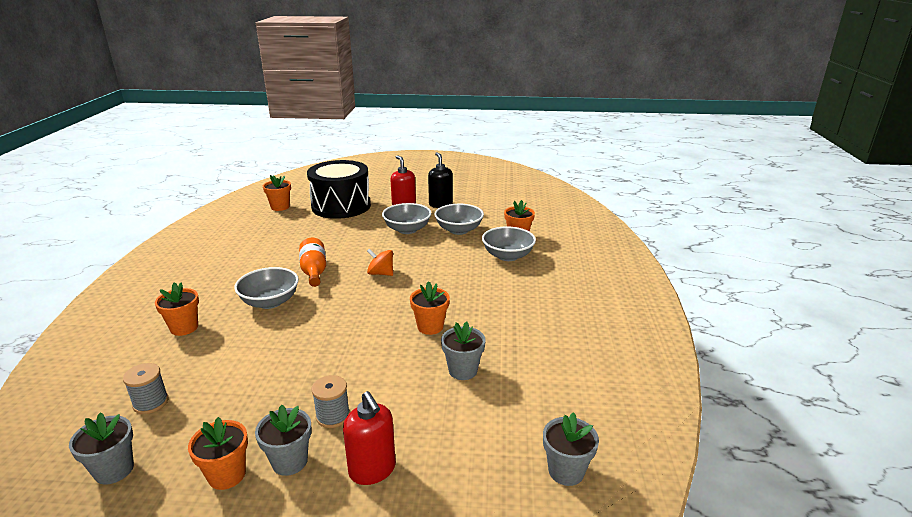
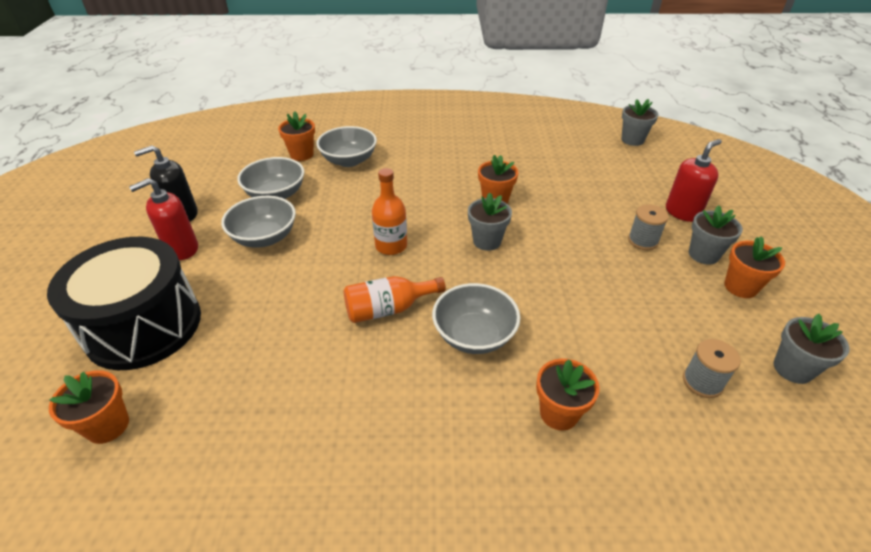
camera: 95 degrees left, 15 degrees up
orange spinning top [367,248,393,276] -> orange bottle [372,168,407,255]
grey flower pot [441,322,486,380] -> grey flower pot moved to [468,193,512,251]

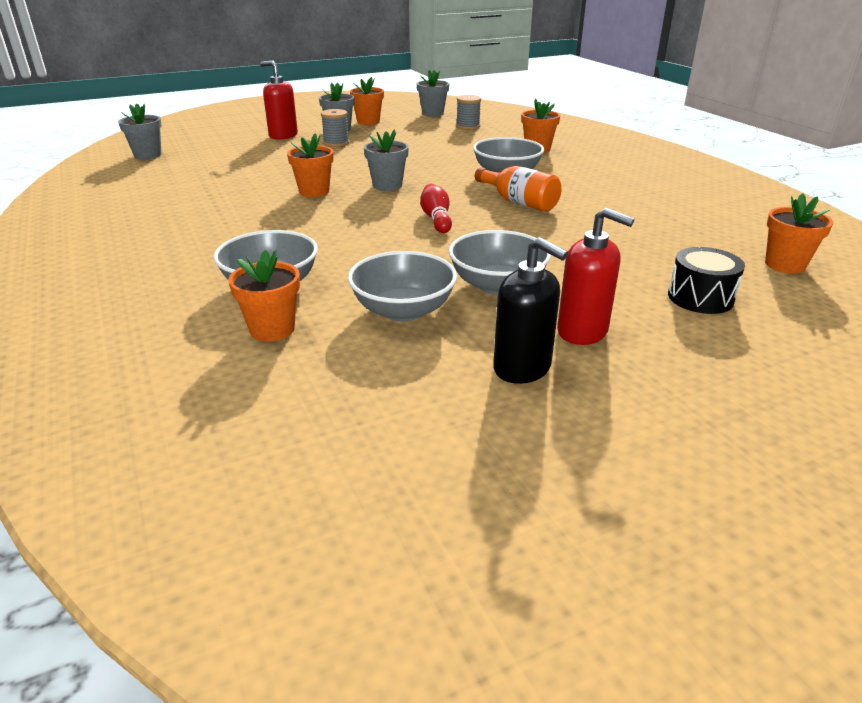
camera: 115 degrees left, 10 degrees down
black drum [47,237,201,370] -> black drum [668,247,745,314], size x0.47
orange bottle [372,168,407,255] -> red bowling pin [420,184,452,233]

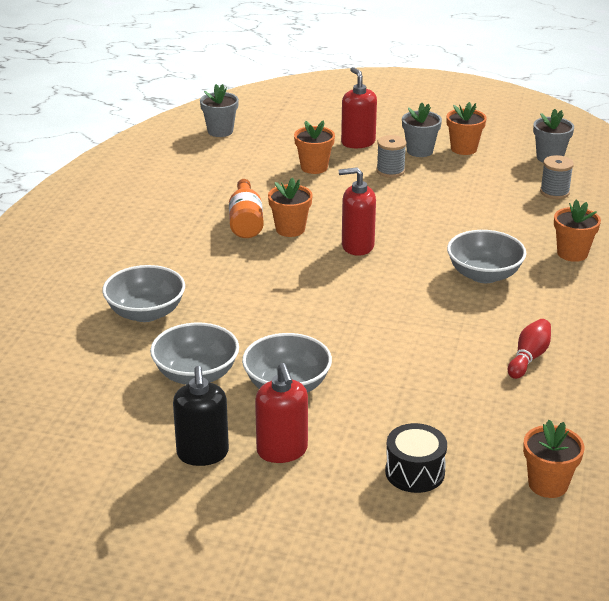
camera: 40 degrees right, 0 degrees up
orange flower pot [228,250,300,341] -> orange flower pot moved to [294,120,335,174]
grey flower pot [364,129,409,191] -> red soap dispenser [339,167,376,256]
red bowling pin [420,184,452,233] -> red bowling pin moved to [508,319,551,379]
orange bottle [475,166,562,212] -> orange bottle moved to [229,179,264,238]

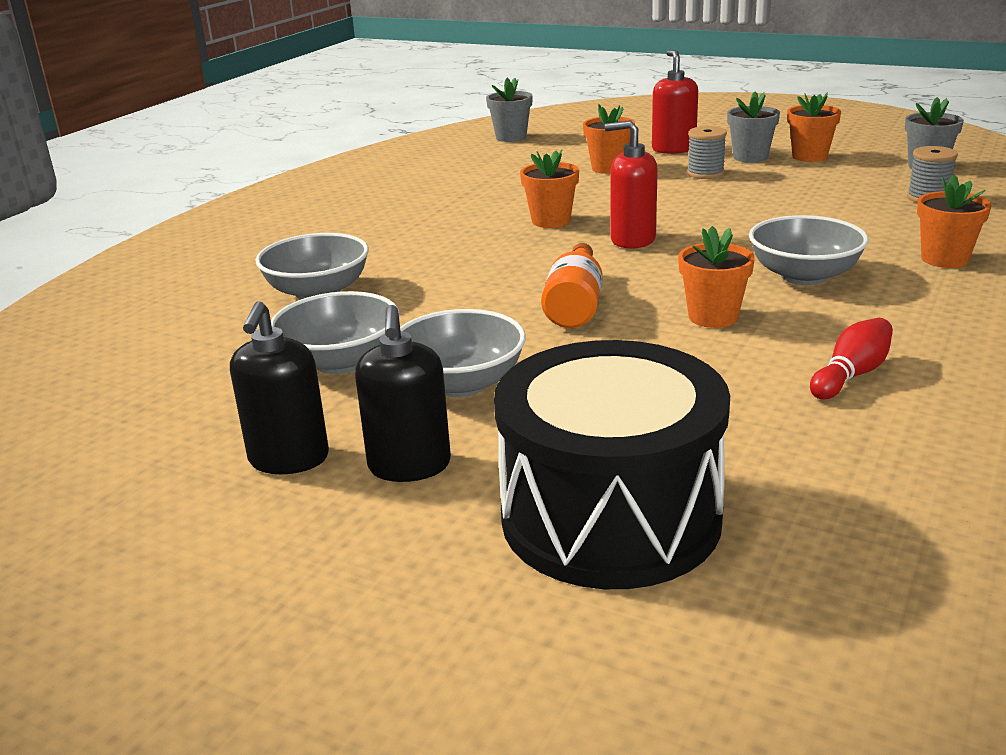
camera: 15 degrees right, 5 degrees down
orange bottle [229,179,264,238] -> orange bottle moved to [541,243,603,328]
red soap dispenser [255,363,308,463] -> black soap dispenser [355,305,451,482]
black drum [385,423,447,493] -> black drum [494,340,730,589], size x2.13
orange flower pot [523,420,585,498] -> orange flower pot moved to [678,226,755,328]

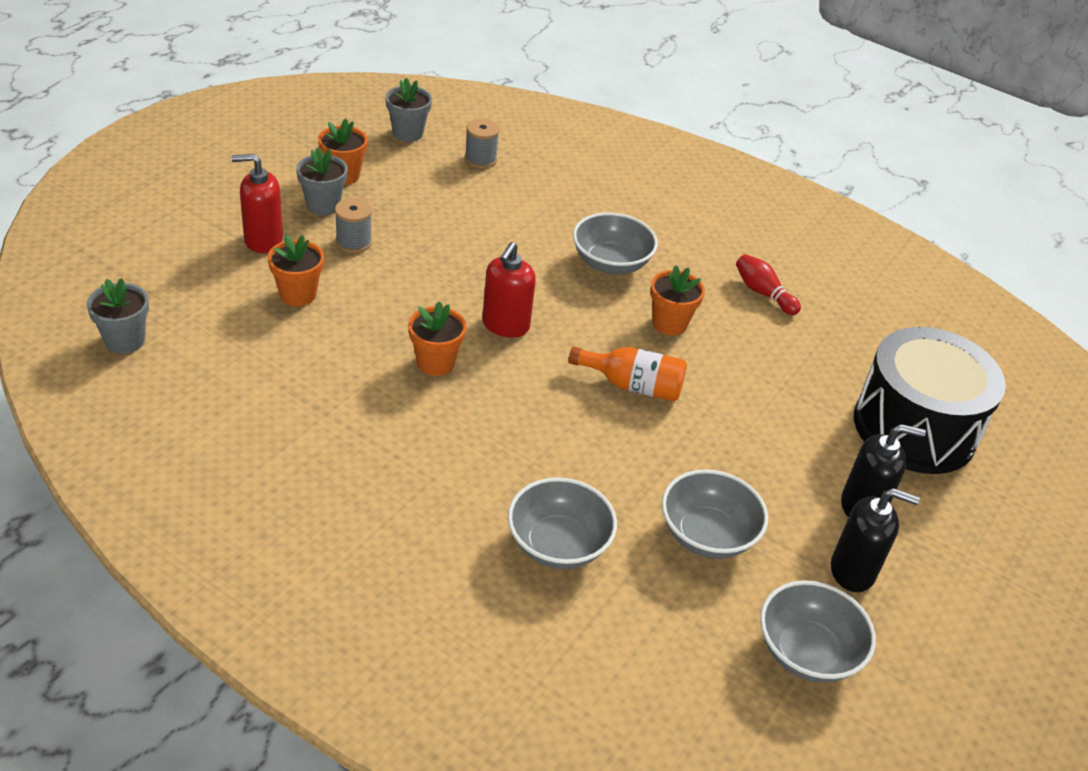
camera: 90 degrees left, 15 degrees up
grey bowl [400,309,526,397] -> grey bowl moved to [760,580,876,683]
orange flower pot [917,174,992,268] -> none

